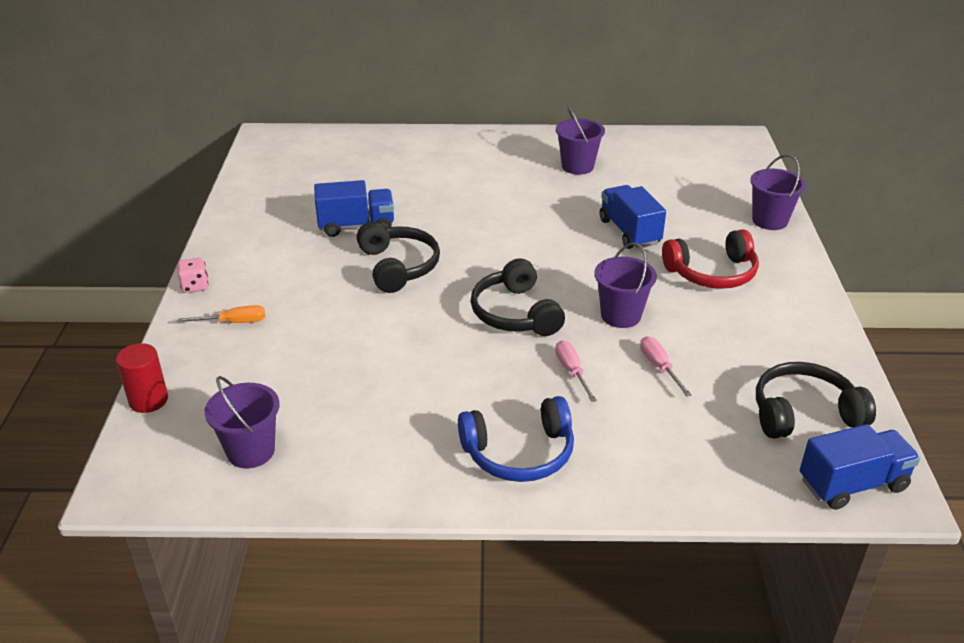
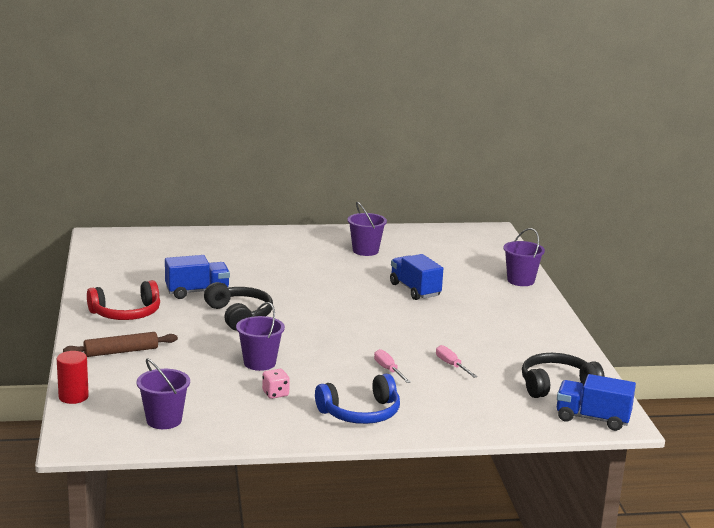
camera: 10 degrees left, 15 degrees down
pink dice [177,258,208,293] -> pink dice moved to [262,369,290,399]
orange screwdriver [178,305,265,323] -> brown rolling pin [63,332,178,357]
black headphones [471,258,565,336] -> none
purple bucket [594,242,657,328] -> purple bucket moved to [236,302,285,371]
red headphones [662,229,759,289] -> red headphones moved to [87,280,160,320]
blue truck [800,424,920,510] -> blue truck turned 135 degrees counterclockwise [557,374,636,431]

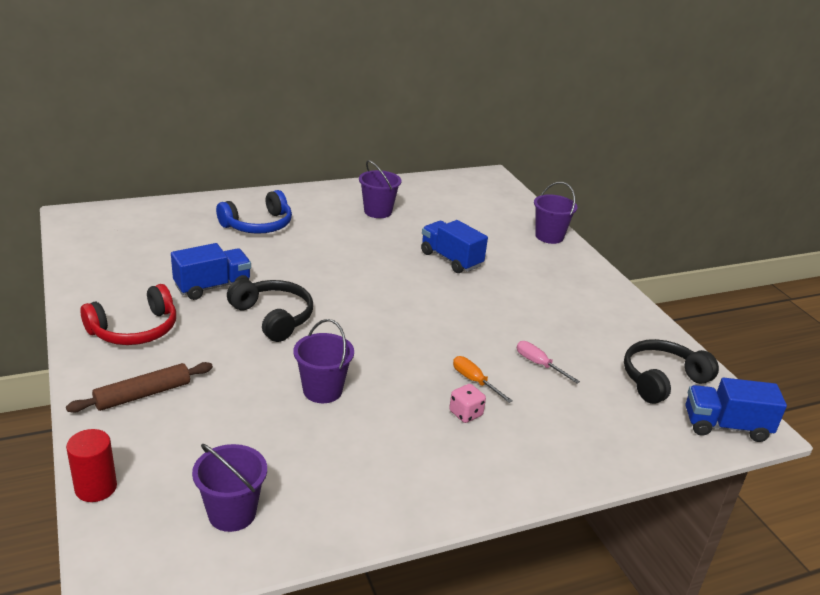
camera: 15 degrees left, 10 degrees up
pink dice [262,369,290,399] -> pink dice moved to [449,384,486,423]
blue headphones [315,374,400,424] -> blue headphones moved to [216,190,292,234]
pink screwdriver [374,349,411,383] -> orange screwdriver [453,356,513,403]

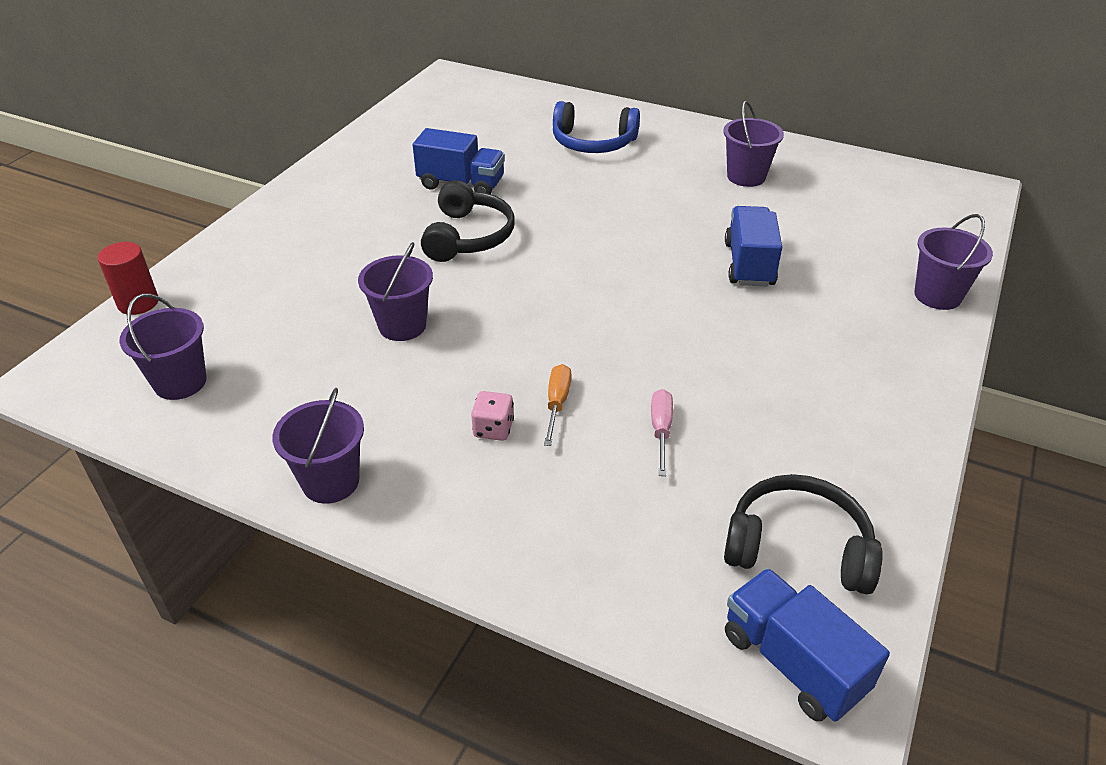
camera: 50 degrees right, 10 degrees up
brown rolling pin [66,362,213,413] -> none
red headphones [80,284,176,345] -> none
none -> purple bucket [272,388,364,504]

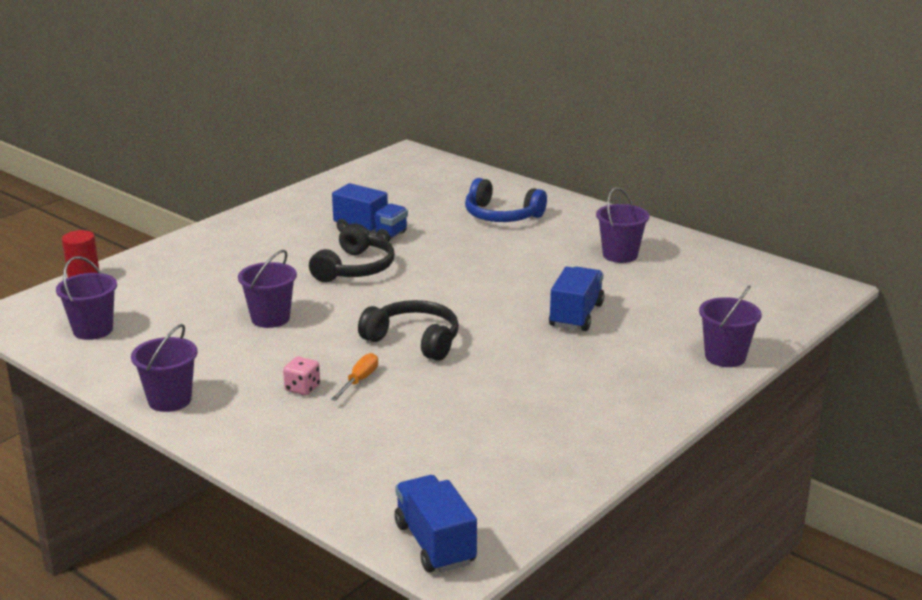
camera: 15 degrees right, 15 degrees down
pink screwdriver [651,389,673,476] -> none
black headphones [724,474,883,594] -> black headphones moved to [358,300,459,361]

